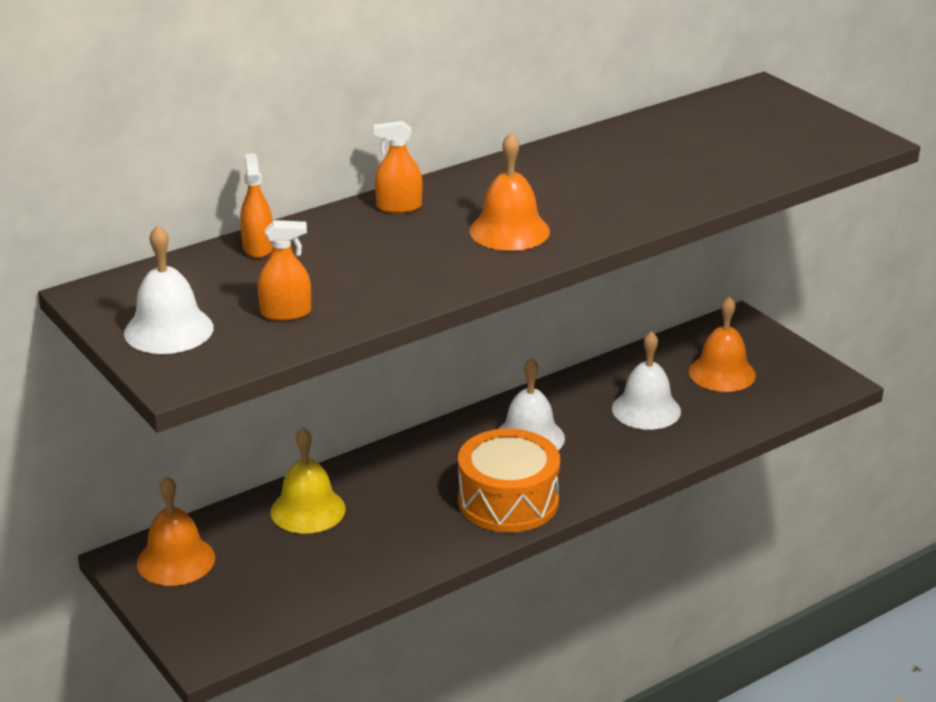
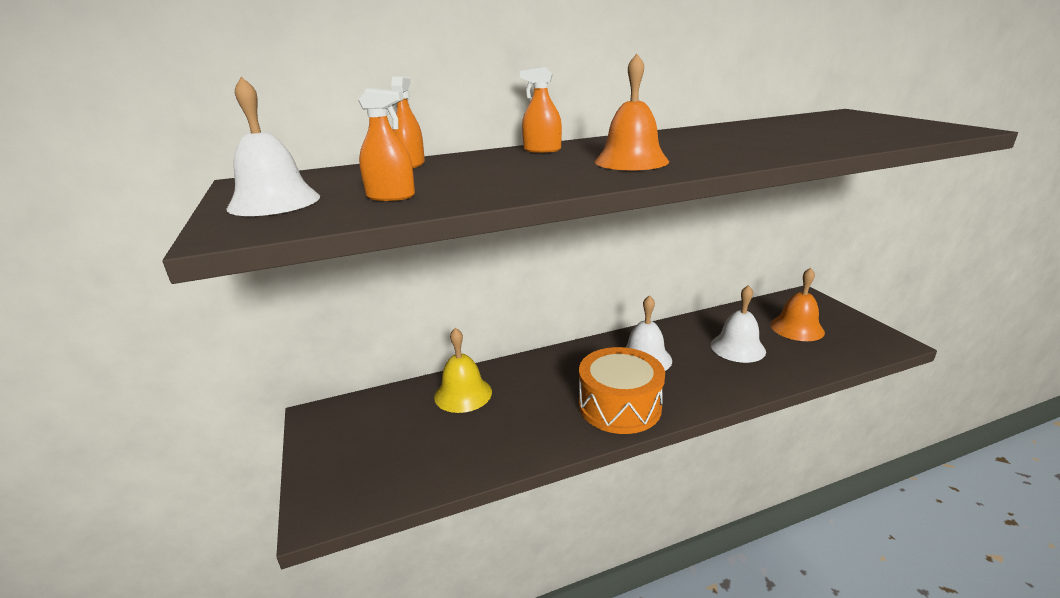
camera: 15 degrees right, 5 degrees down
orange bell [137,476,215,586] -> none

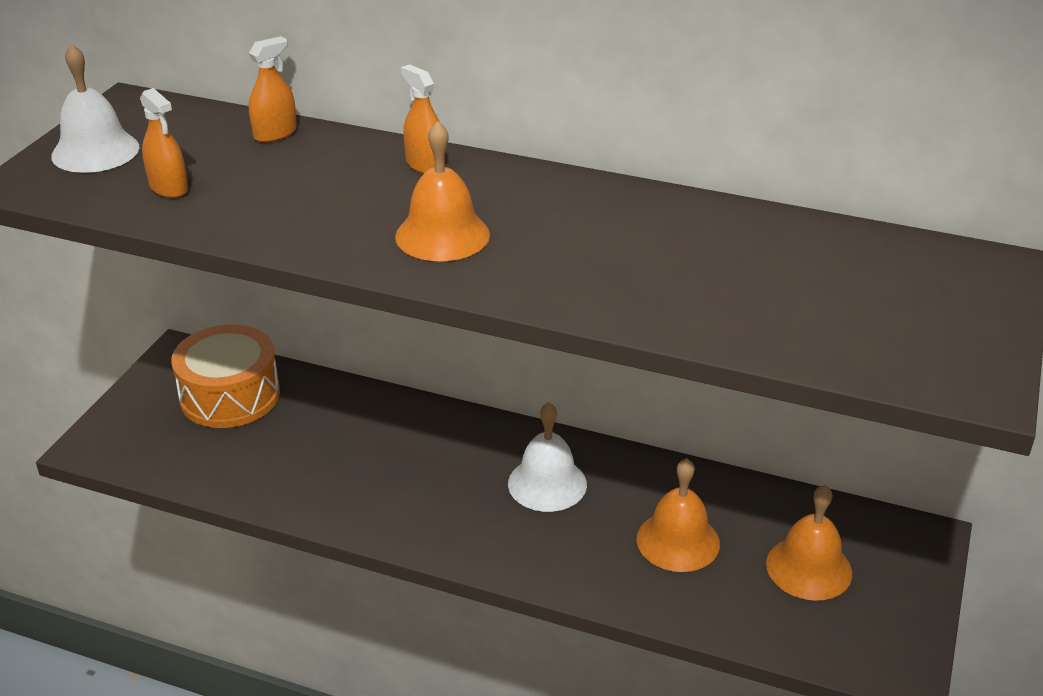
camera: 40 degrees right, 10 degrees up
yellow bell [434,328,492,413] -> none
orange drum [579,347,665,434] -> orange drum moved to [171,325,280,428]
white bell [711,285,766,363] -> orange bell [637,458,720,572]

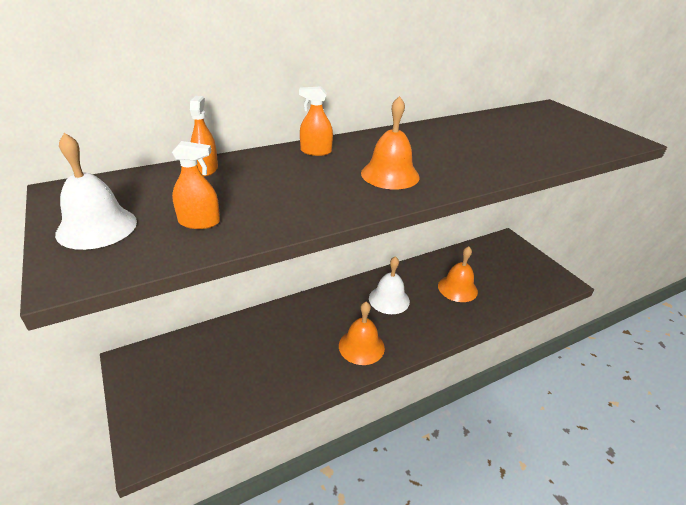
camera: 50 degrees left, 0 degrees up
orange drum [171,325,280,428] -> none
orange bell [766,485,852,600] -> orange bell moved to [339,302,385,365]

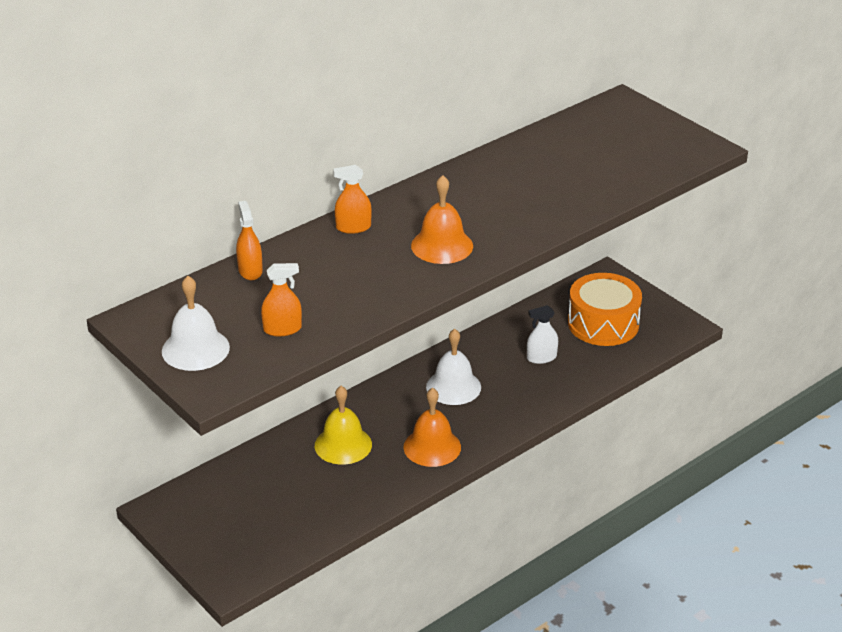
camera: 10 degrees left, 0 degrees up
orange bell [438,246,478,302] -> white spray bottle [527,305,558,364]
none -> yellow bell [315,386,372,465]
none -> orange drum [568,273,642,346]

